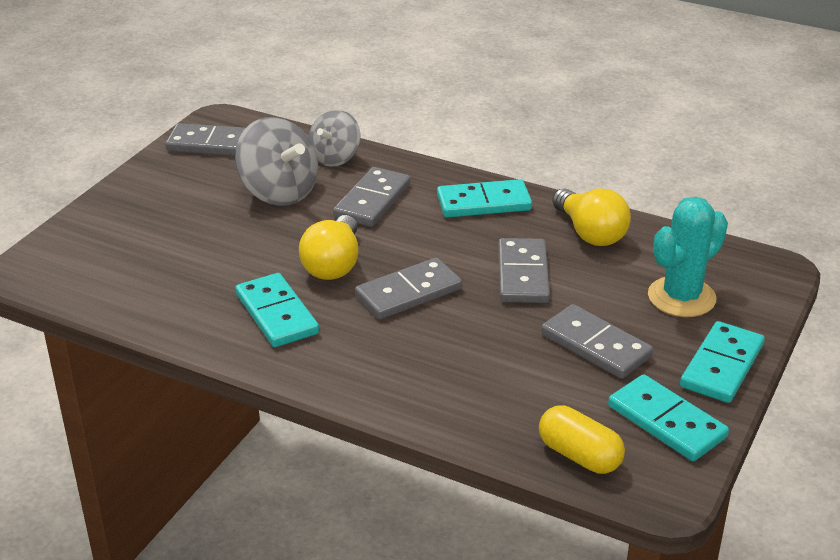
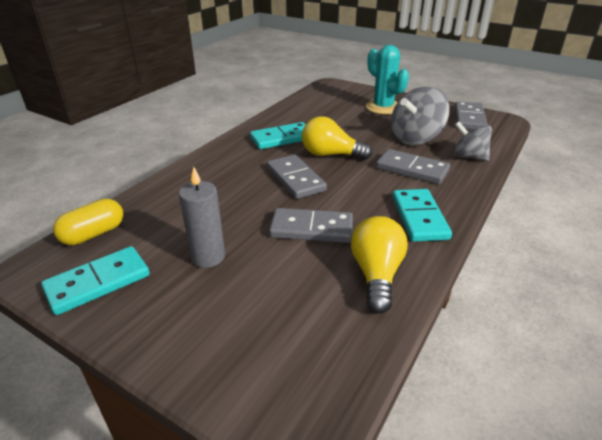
camera: 95 degrees right, 0 degrees up
grey domino [541,304,653,379] -> grey candle [179,167,225,268]
yellow light bulb [552,188,631,246] -> yellow light bulb turned 120 degrees clockwise [351,216,408,314]
turquoise cactus [648,197,728,317] -> turquoise cactus moved to [366,45,409,114]
turquoise domino [680,321,765,403] -> none

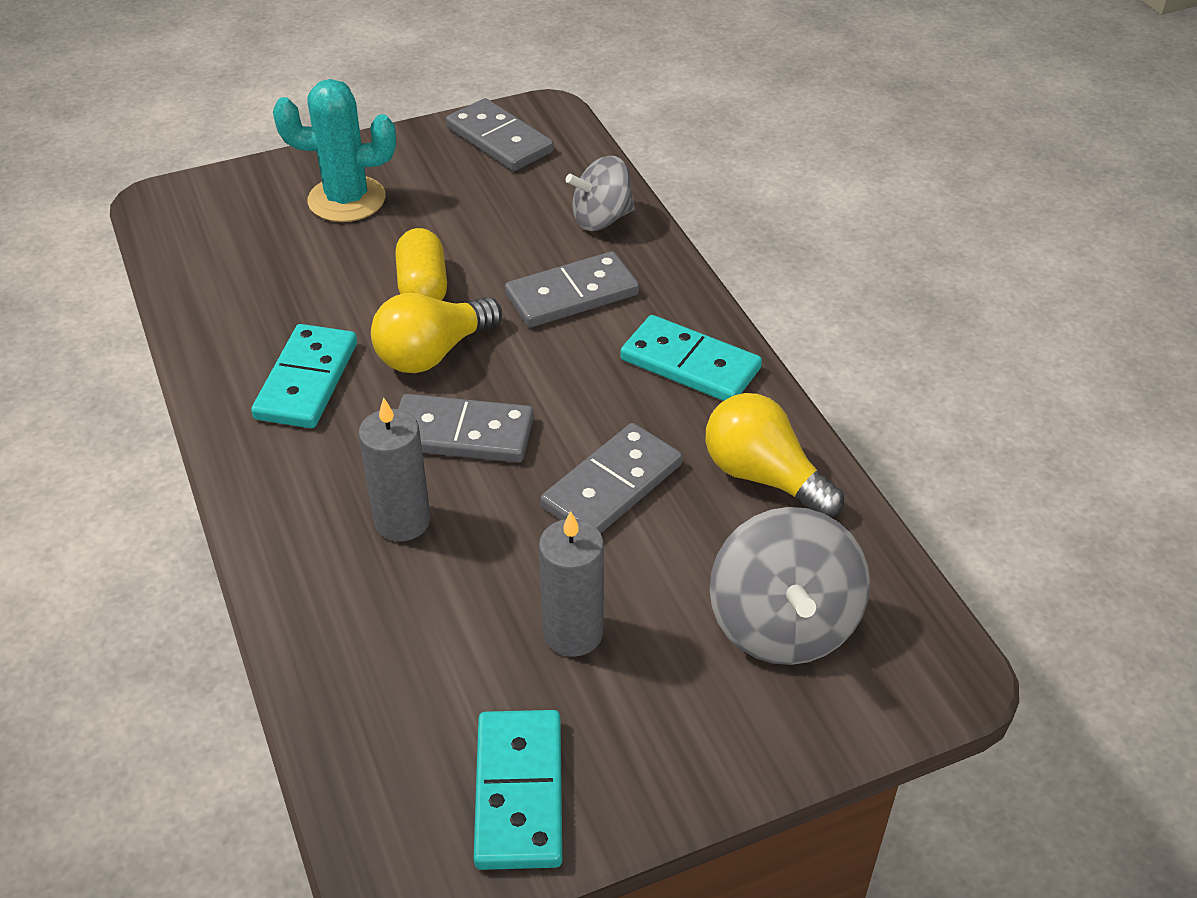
camera: 55 degrees left, 10 degrees up
yellow capsule [53,199,123,245] -> yellow capsule moved to [395,228,447,300]
grey spinning top [391,86,449,145] -> grey spinning top moved to [709,507,870,665]
none -> grey candle [358,397,431,542]

